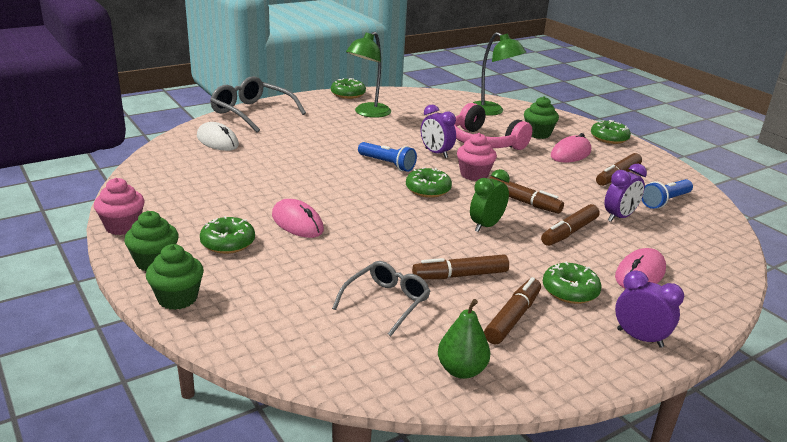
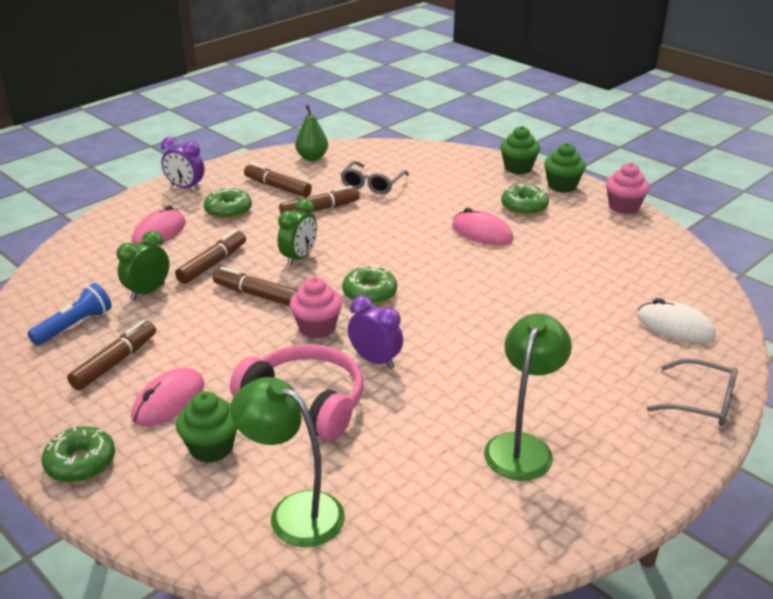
camera: 170 degrees right, 5 degrees up
grey glasses [210,76,306,133] -> grey glasses [647,358,738,426], size x0.66
green donut [331,78,366,99] -> none
blue flashlight [358,142,417,172] -> none
brown marker [484,277,541,344] -> brown marker turned 105 degrees clockwise [244,163,312,197]
purple clock [605,164,647,222] -> green clock [117,231,169,300]

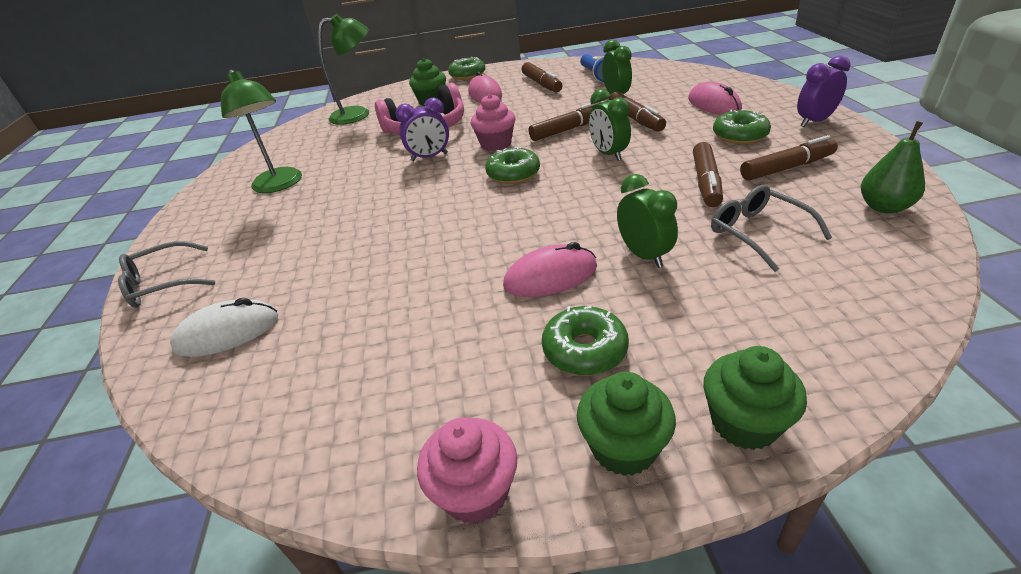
camera: 130 degrees right, 5 degrees up
none -> green clock [617,174,678,268]

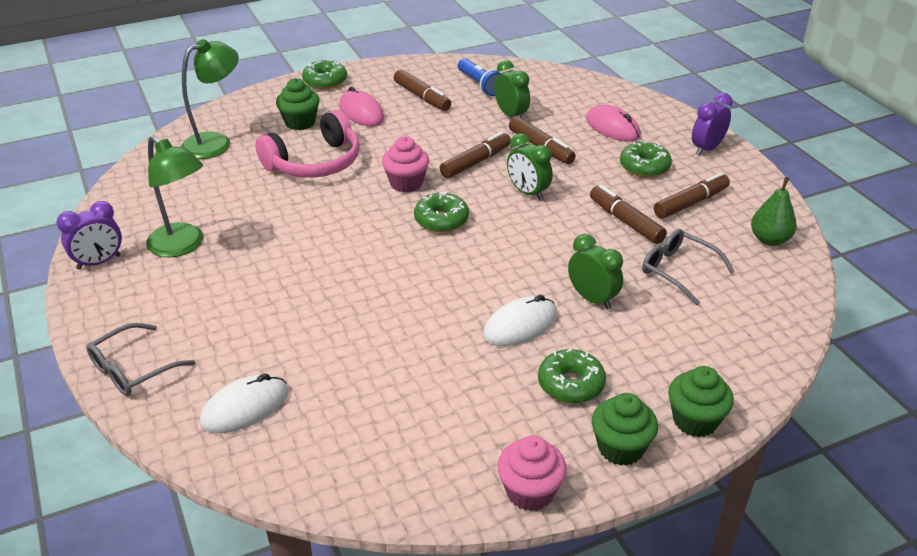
camera: 20 degrees left, 0 degrees up
purple clock [395,98,449,161] -> purple clock moved to [57,201,122,270]
pink mouse [503,242,597,297] -> white mouse [483,295,557,346]
brown marker [693,142,723,207] -> brown marker turned 150 degrees clockwise [590,185,667,244]

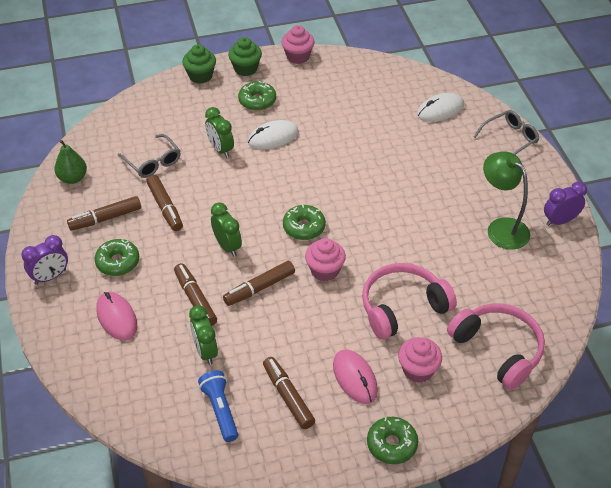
camera: 170 degrees left, 10 degrees up
green lamp [181,39,239,159] -> pink headphones [447,303,545,390]
green cupcake [276,78,320,130] -> pink cupcake [398,337,442,383]

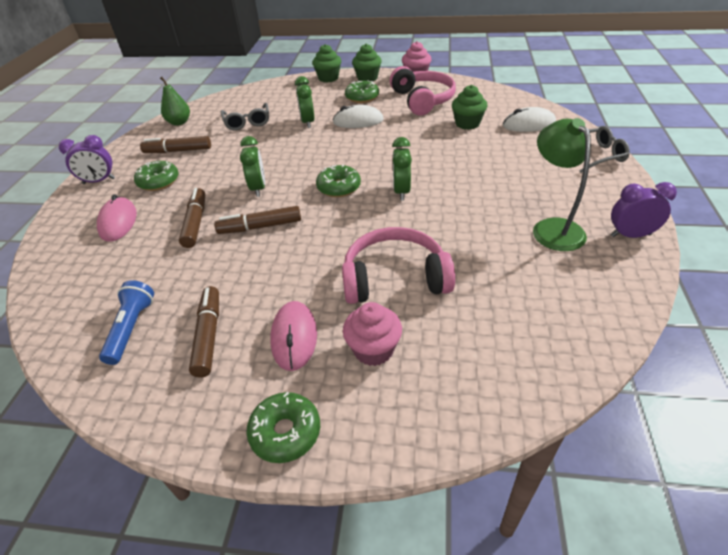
camera: 25 degrees right, 5 degrees down
brown marker [146,175,183,231] -> none
green clock [189,305,218,365] -> green clock moved to [392,137,412,200]
pink cupcake [305,238,346,281] -> none
pink headphones [447,303,545,390] -> pink headphones moved to [390,66,456,116]
none -> green cupcake [452,85,487,130]

